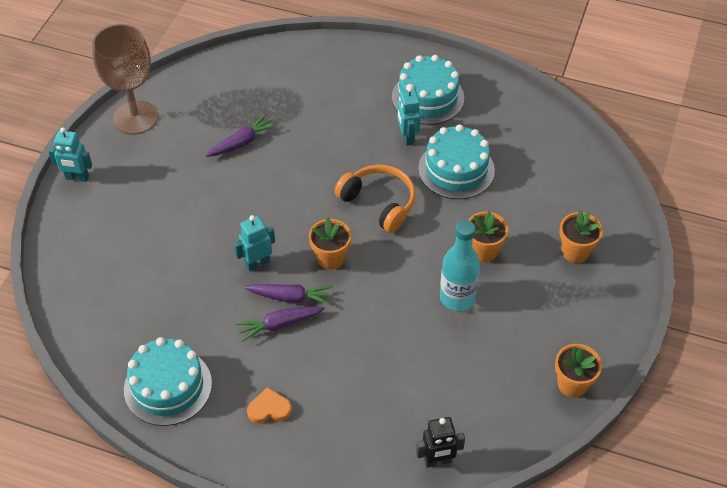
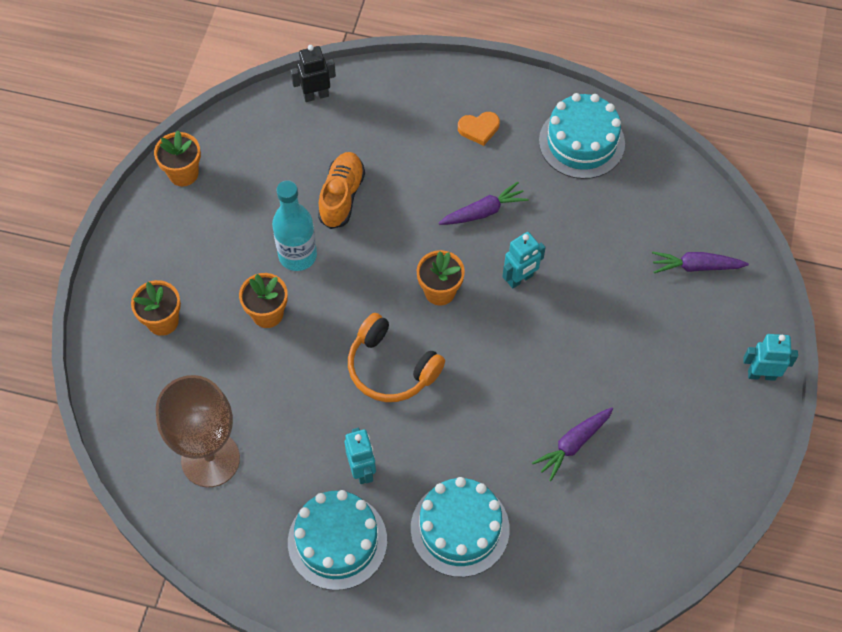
camera: 175 degrees right, 10 degrees up
brown goblet [92,24,158,135] -> brown goblet moved to [156,375,240,487]
purple carrot [244,284,333,305] -> purple carrot moved to [652,251,749,273]
turquoise cake [418,124,495,199] -> turquoise cake moved to [411,477,510,577]
none -> orange shoe [318,152,365,229]

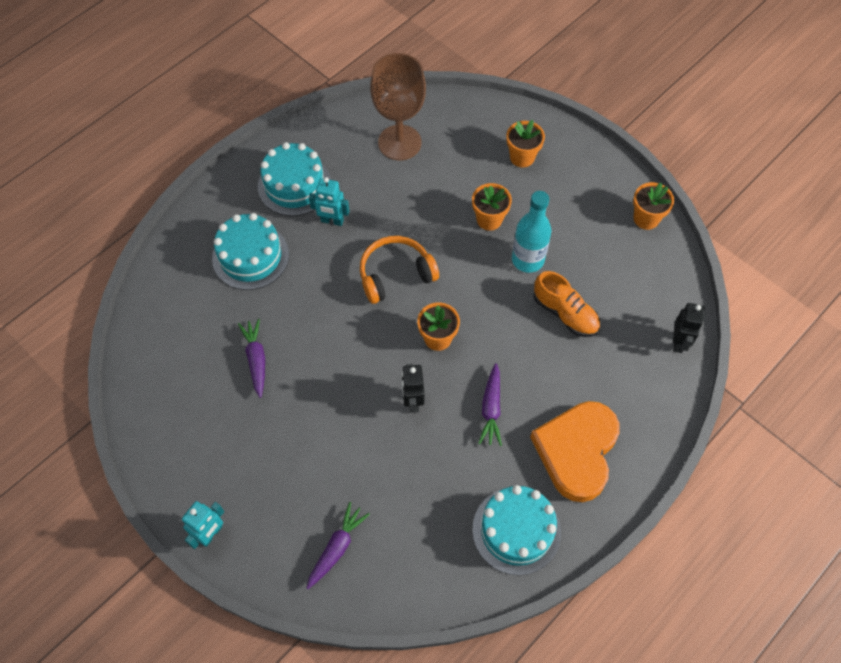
camera: 120 degrees right, 0 degrees up
orange heart [458,112,500,146] -> orange heart [530,401,620,502], size x2.40
turquoise robot [502,232,546,289] -> black robot [402,364,424,413]

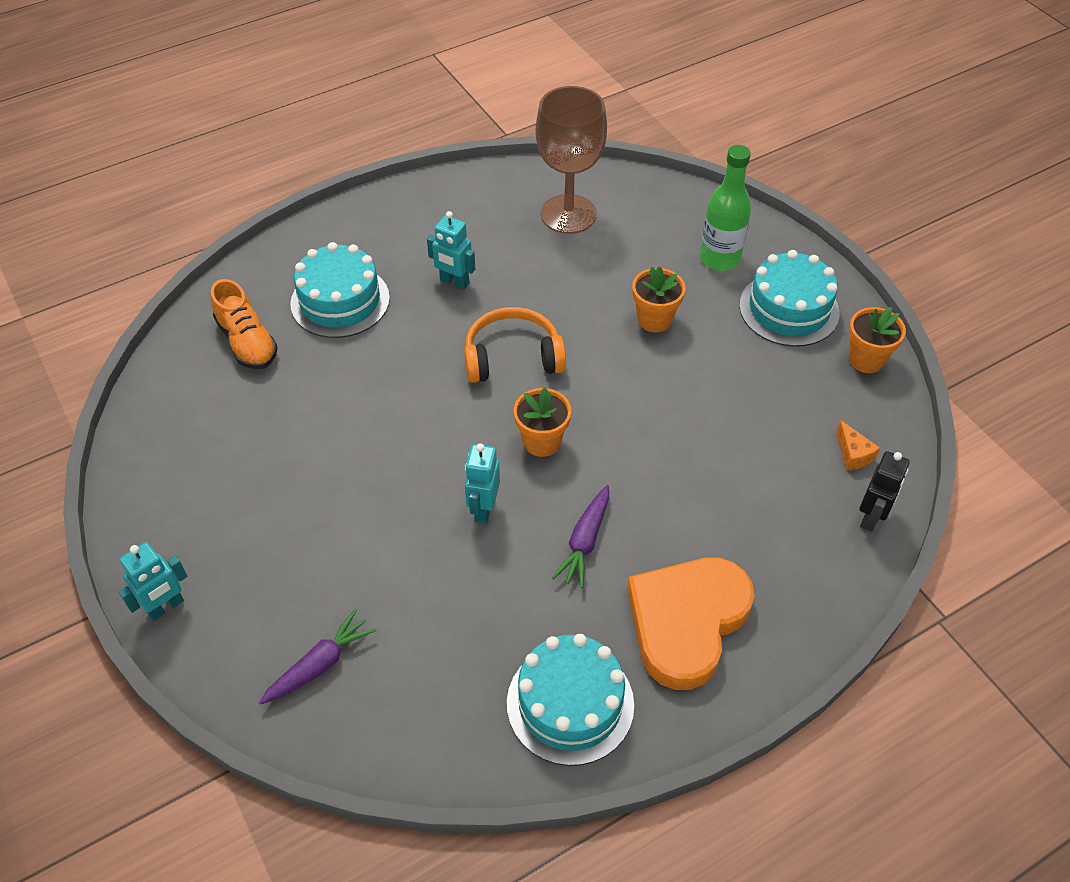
camera: 15 degrees right, 10 degrees down
purple carrot [238,319,265,398] -> none
turquoise cake [258,142,331,216] -> turquoise cake moved to [739,250,840,347]
black robot [402,364,424,413] -> turquoise robot [465,443,500,523]
orange flower pot [506,120,545,168] -> green bottle [700,145,751,271]
turquoise bottle [512,191,551,273] -> none
orange shoe [533,271,600,337] -> orange shoe moved to [211,279,278,369]
none -> orange cheese [836,420,880,470]

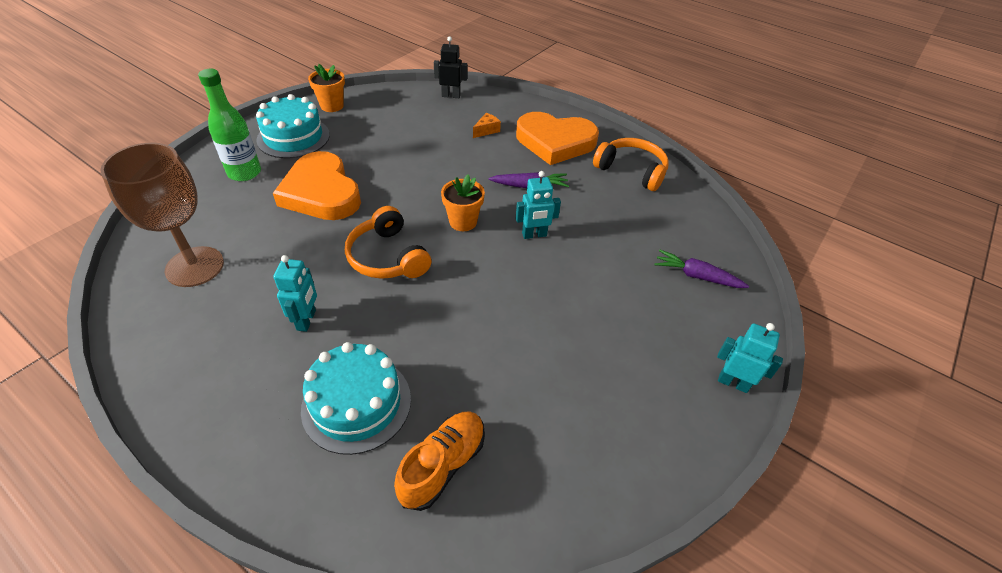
camera: 115 degrees left, 5 degrees down
turquoise cake [507,634,634,766] -> orange headphones [593,138,669,191]
orange flower pot [632,266,685,333] -> orange heart [273,151,361,220]
orange cheese [836,420,880,470] -> orange cheese moved to [473,113,501,138]

